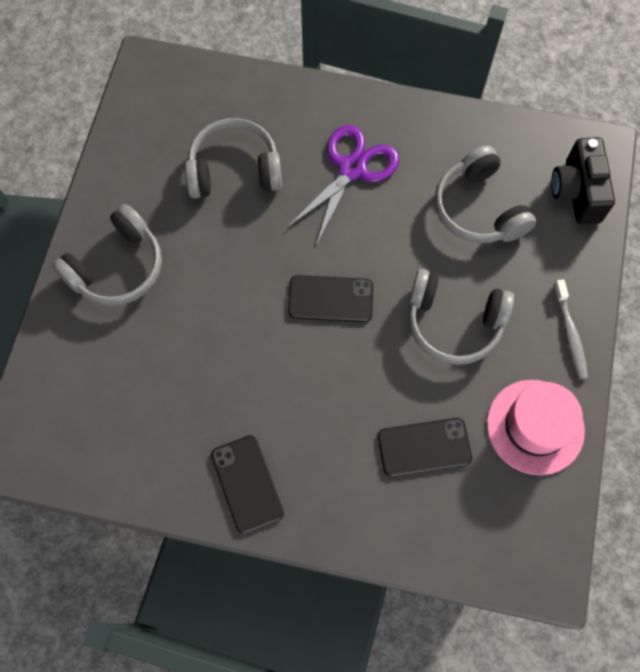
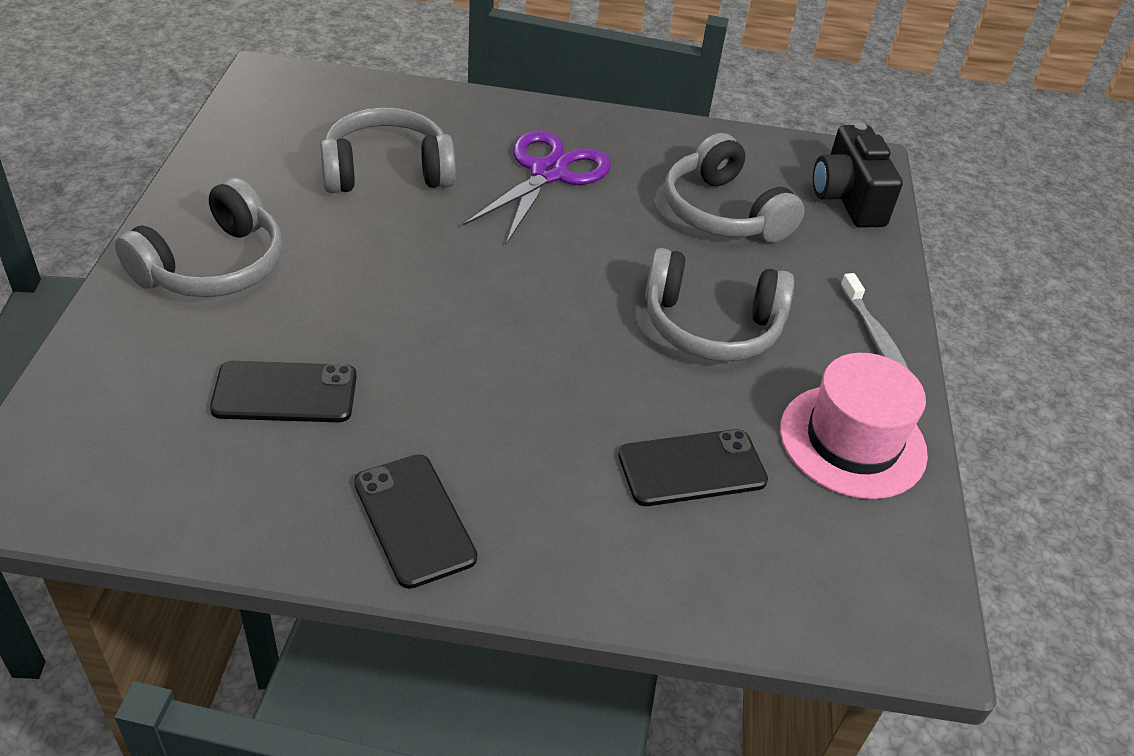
camera: 10 degrees left, 25 degrees down
black phone [288,275,373,322] -> black phone moved to [210,361,357,422]

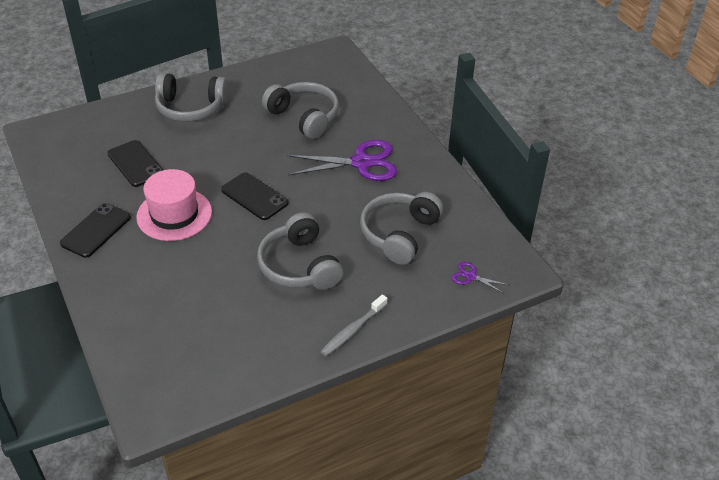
camera: 60 degrees right, 0 degrees up
black phone [618,429,768,506] -> black phone moved to [221,172,289,220]
pink hat [780,353,928,499] -> pink hat moved to [136,169,212,241]
black camera [813,122,903,228] -> purple scissors [452,262,509,294]

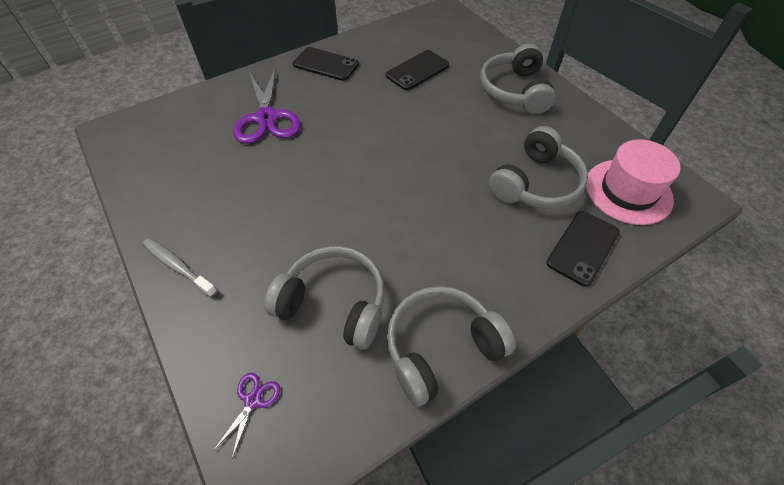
camera: 85 degrees right, 10 degrees up
pink hat [136,169,212,241] -> pink hat moved to [586,139,681,225]
black phone [221,172,289,220] -> black phone moved to [546,211,620,287]
grey headphones [257,212,343,290] -> grey headphones moved to [387,286,516,406]
purple scissors [287,140,397,181] -> purple scissors moved to [233,66,300,144]

